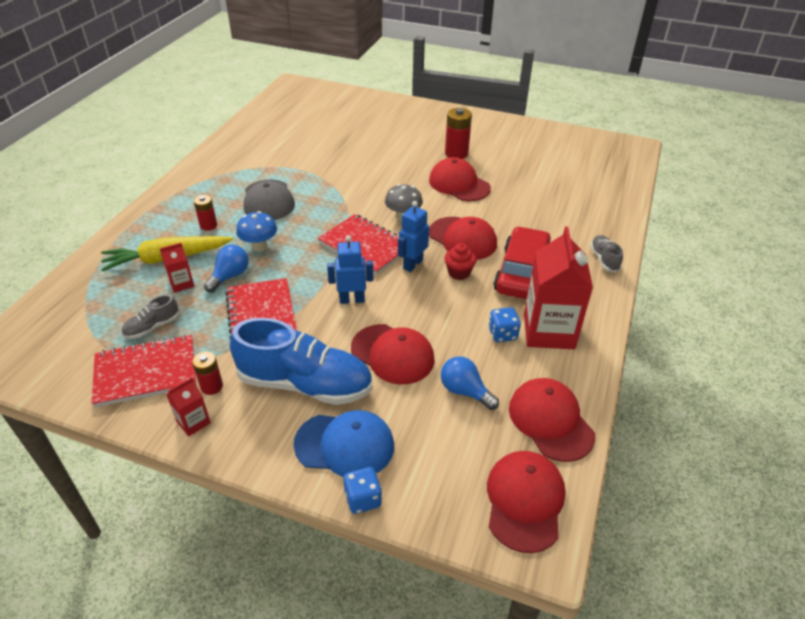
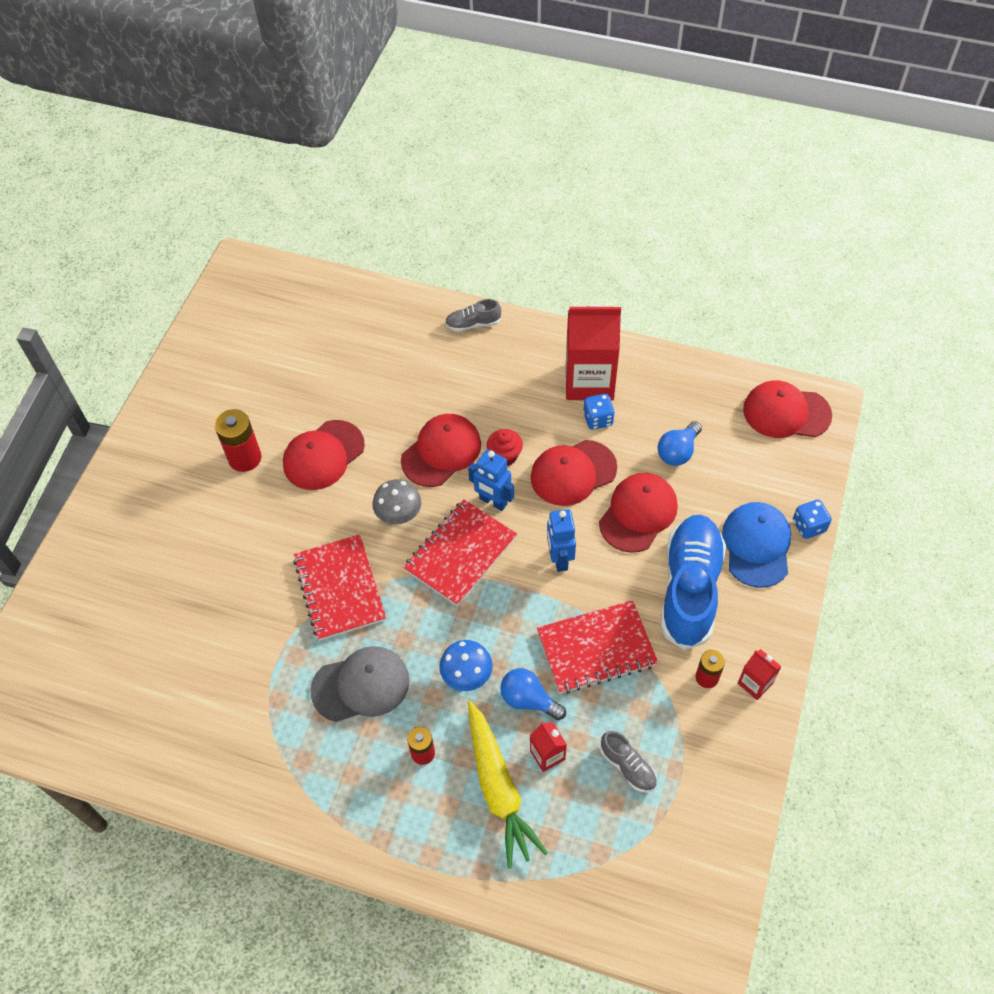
camera: 90 degrees left, 15 degrees up
red notebook [92,335,196,407] -> red notebook moved to [293,534,386,641]
red car [494,226,551,299] -> none
red cap [509,378,595,462] -> red cap moved to [531,440,617,506]

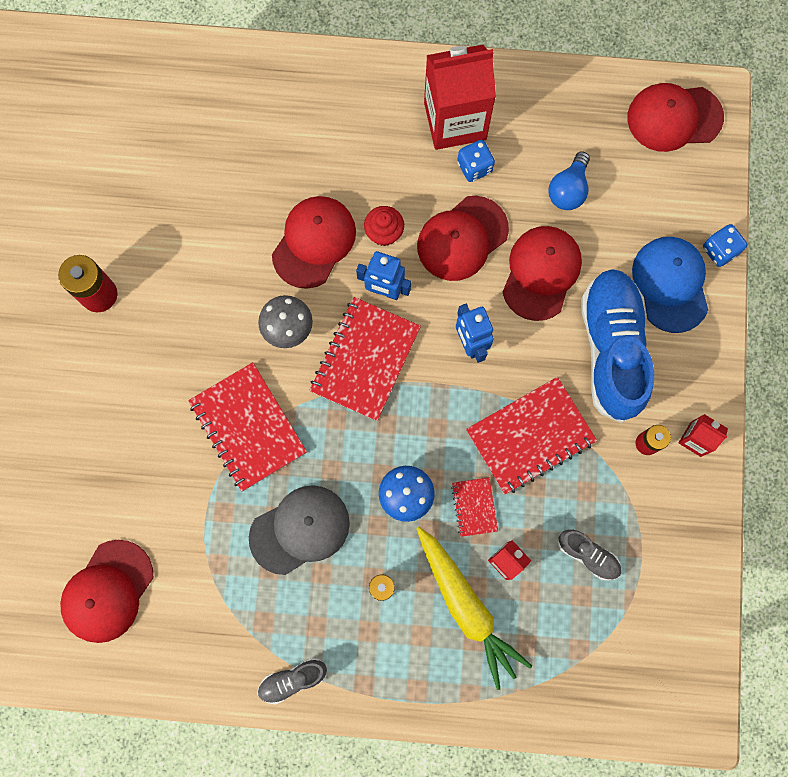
camera: 15 degrees left, 20 degrees up
red cap [283,420,365,490] -> red cap moved to [60,540,153,643]
grey shoe [445,299,501,332] -> grey shoe moved to [257,658,327,705]
blue light bulb [500,668,566,720] -> red notebook [451,478,498,537]

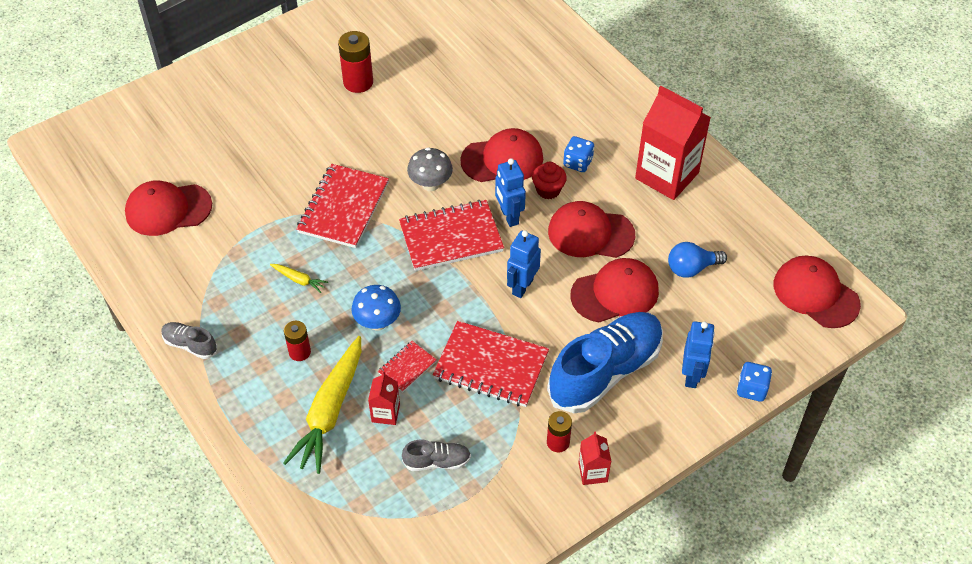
camera: 50 degrees right, 25 degrees down
grey cap [249,485,350,575] -> yellow carrot [270,264,328,293]
blue dice [457,140,495,182] -> blue dice moved to [563,136,594,172]
grey shoe [558,529,622,581] -> grey shoe turned 90 degrees counterclockwise [402,440,471,471]
blue cap [632,237,708,333] -> blue robot [682,321,715,388]

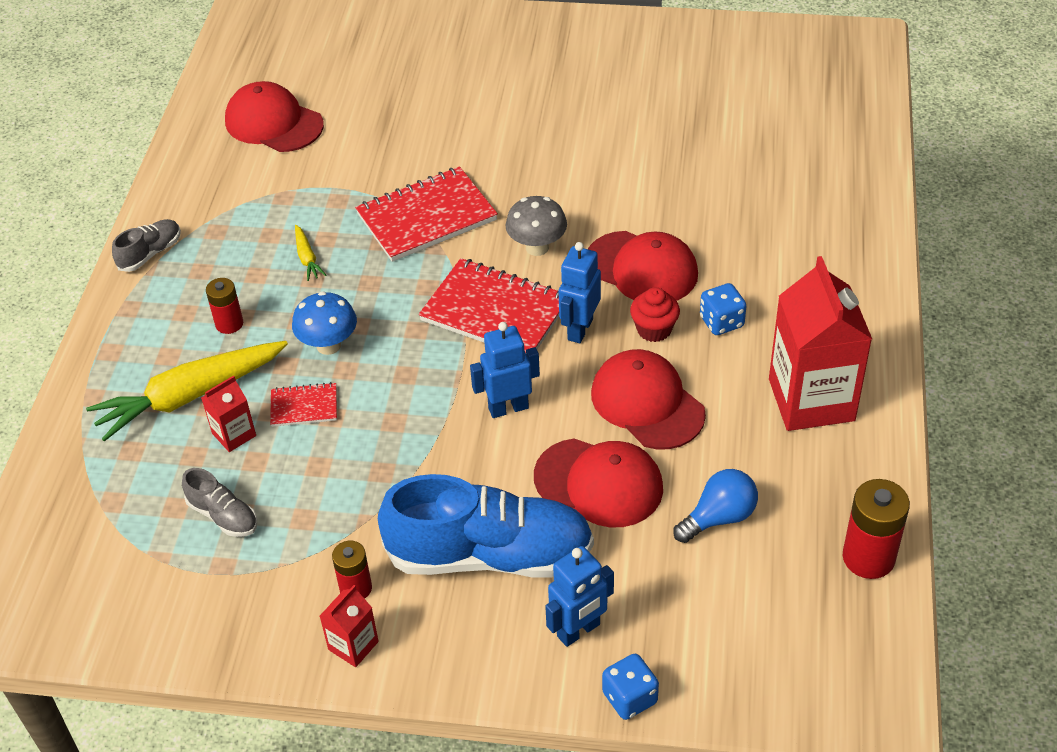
camera: 45 degrees right, 5 degrees down
grey shoe [161,322,217,359] -> grey shoe turned 60 degrees clockwise [112,219,181,272]
red battery [338,31,373,93] -> red battery moved to [843,479,910,579]
red notebook [433,321,549,407] -> none
blue light bulb [668,242,727,278] -> blue light bulb turned 120 degrees clockwise [673,469,758,543]
red cap [774,256,861,328] -> none

